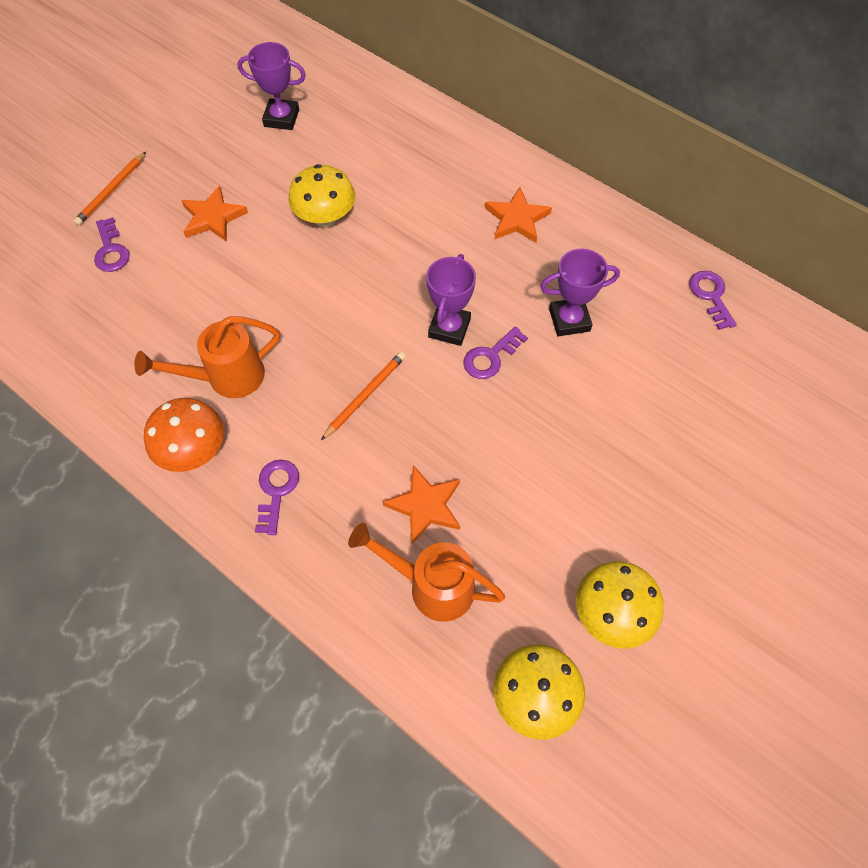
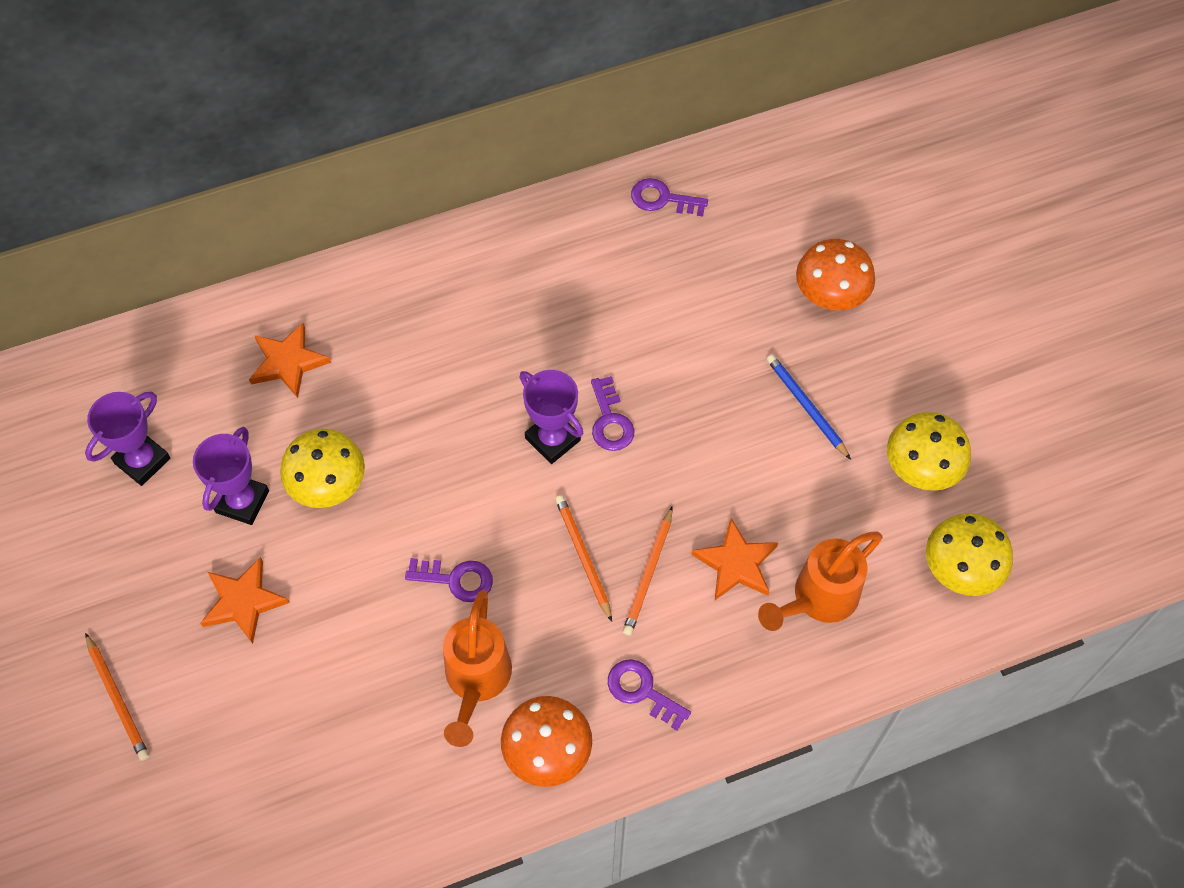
camera: 60 degrees left, 0 degrees up
purple key [94,217,130,272] -> purple key moved to [405,558,493,602]
orange star [485,187,552,243] -> orange star moved to [249,323,331,398]
purple trophy [540,248,620,336] -> purple trophy moved to [193,427,269,525]
none -> orange pencil [623,507,672,636]
none -> blue pencil [767,354,851,460]
none -> orange mushroom [796,239,875,310]

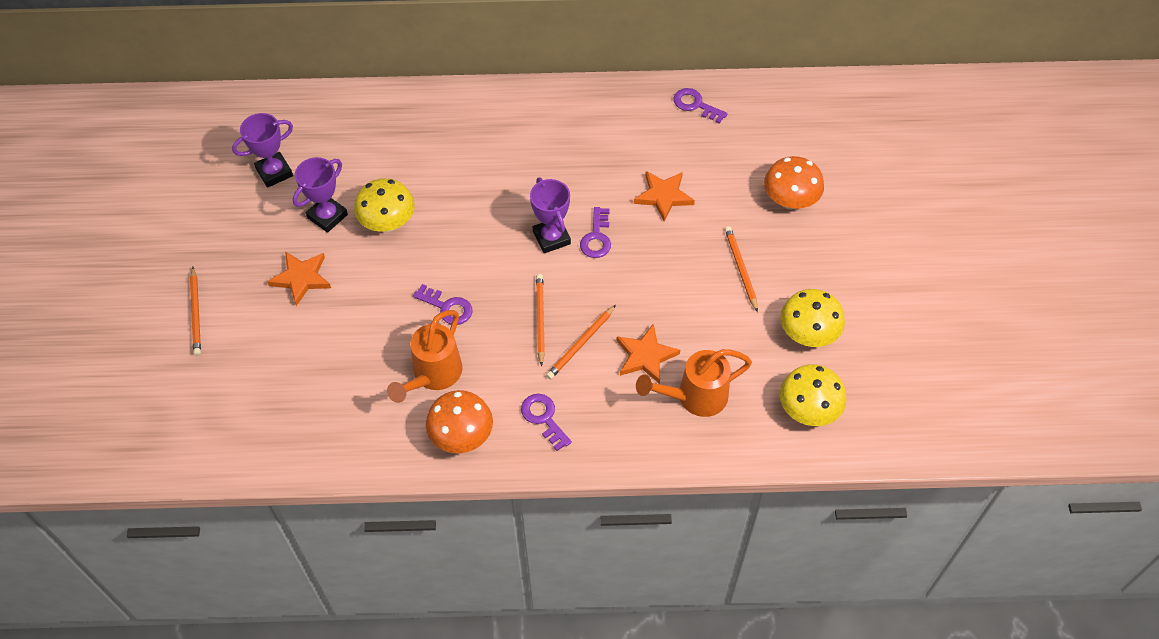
camera: 20 degrees right, 5 degrees down
orange star [249,323,331,398] -> orange star moved to [634,171,695,221]
blue pencil [767,354,851,460] -> orange pencil [725,226,758,312]

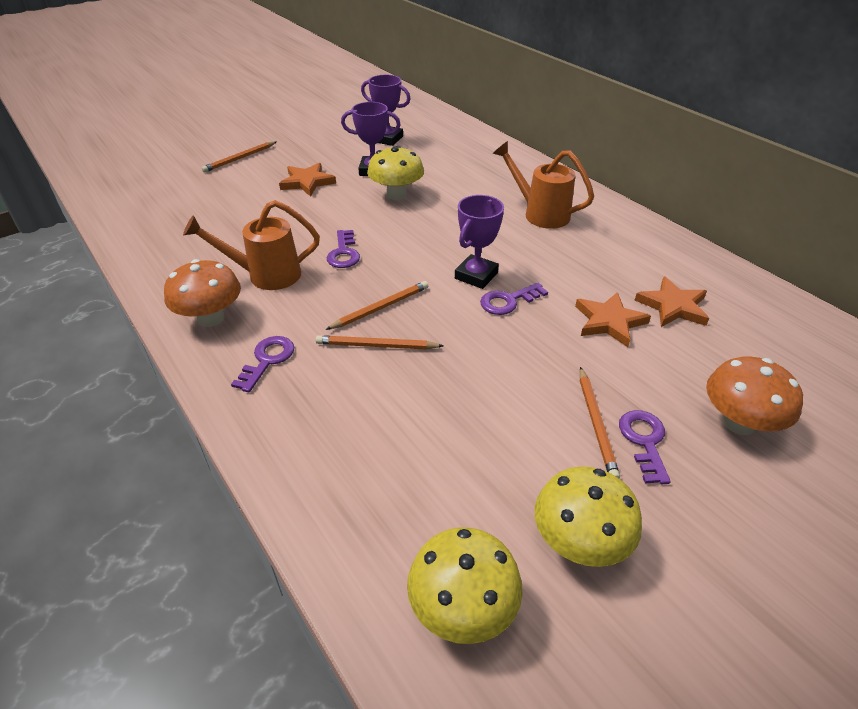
camera: 55 degrees right, 15 degrees down
orange star [616,324,680,384] -> orange star moved to [635,277,709,327]
orange watering can [636,349,752,417] -> orange watering can moved to [493,141,594,229]
purple key [673,88,728,124] -> purple key moved to [619,410,671,484]
orange pencil [725,226,758,312] -> orange pencil turned 135 degrees clockwise [580,367,620,479]

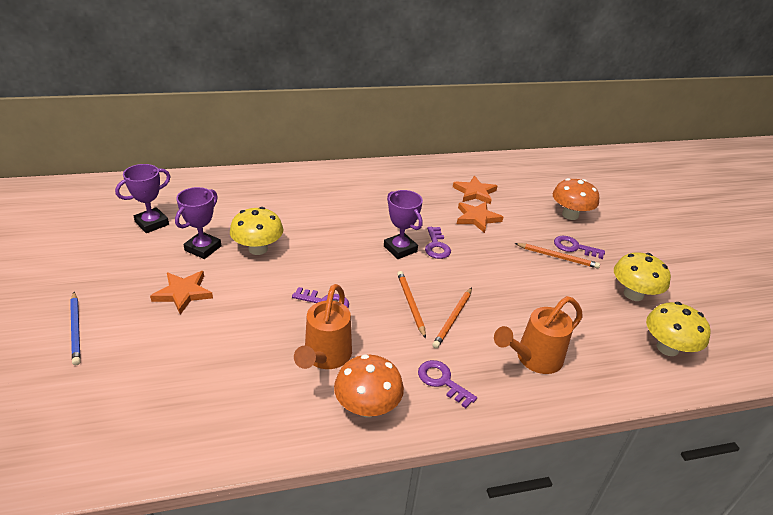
camera: 70 degrees left, 5 degrees down
orange pencil [201,141,277,172] -> blue pencil [70,292,81,365]
orange watering can [493,141,594,229] -> orange watering can moved to [494,296,583,374]

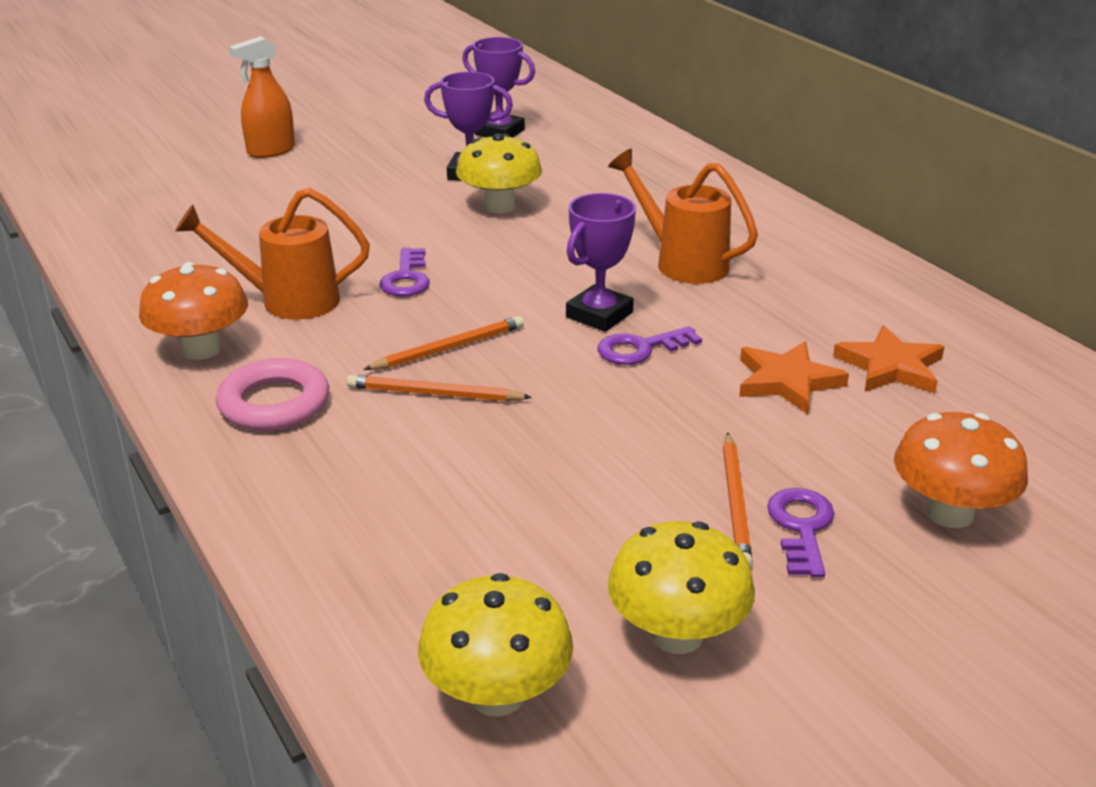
camera: 75 degrees right, 5 degrees down
blue pencil [70,292,81,365] -> orange spray bottle [229,36,295,158]
orange star [150,271,213,315] -> none
purple key [418,360,477,408] -> pink ring [216,358,329,431]
orange watering can [494,296,583,374] -> orange watering can moved to [608,149,758,284]

